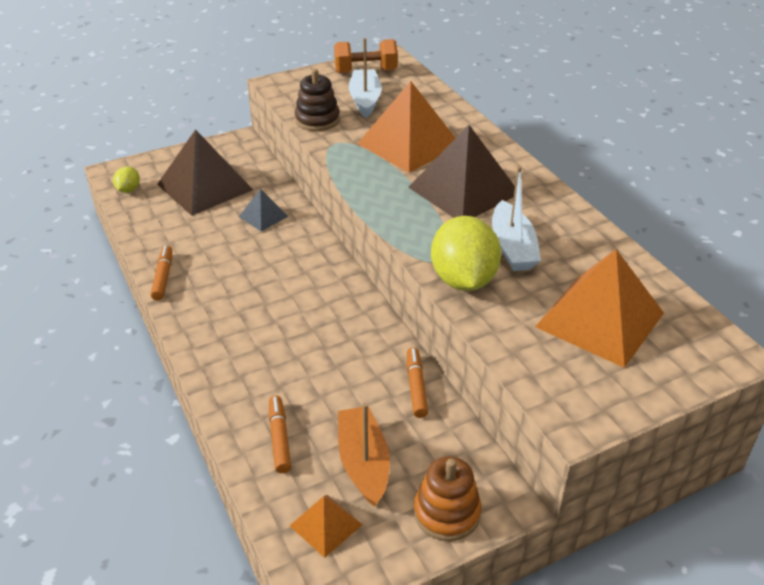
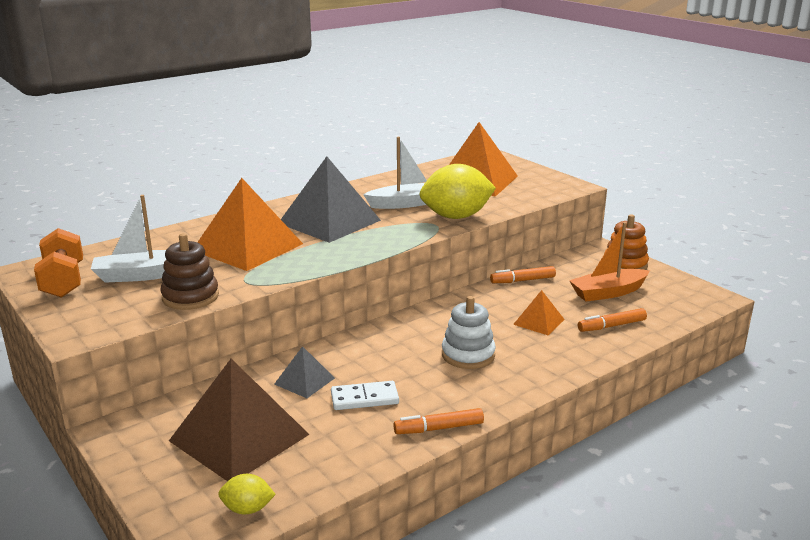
camera: 100 degrees left, 15 degrees down
orange pyramid [290,495,362,558] -> orange pyramid moved to [513,290,565,335]
brown pyramid [408,125,515,218] -> grey pyramid [281,156,381,243]
none -> white domino [331,381,399,410]
none -> white stacking toy [442,296,496,369]

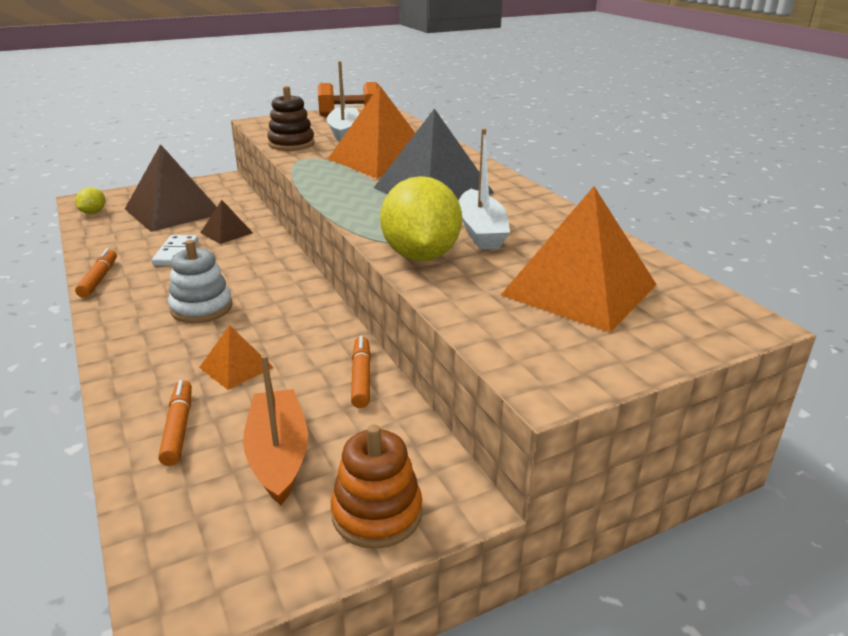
camera: 100 degrees right, 5 degrees up
grey pyramid [274,346,335,398] -> brown pyramid [200,200,253,244]

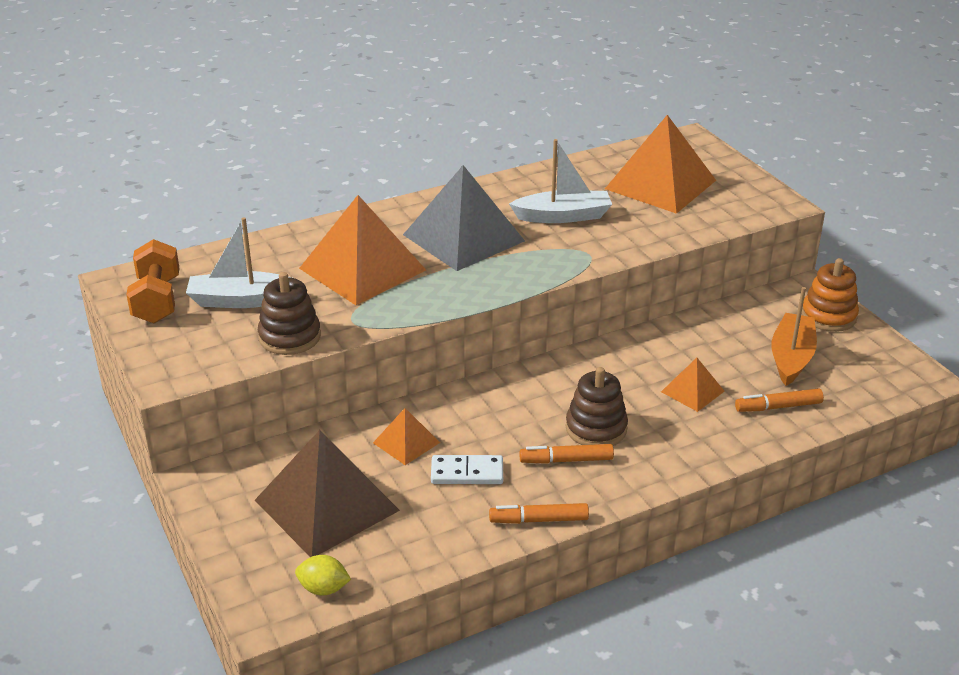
camera: 90 degrees left, 5 degrees up
white stacking toy [168,240,233,323] -> brown stacking toy [566,367,628,446]
brown pyramid [200,200,253,244] -> orange pyramid [373,408,440,465]
orange boat [243,355,308,506] -> orange boat turned 120 degrees clockwise [771,287,817,386]
orange marker [351,336,371,408] -> orange marker moved to [519,444,614,464]
yellow lemon [380,176,462,261] -> none

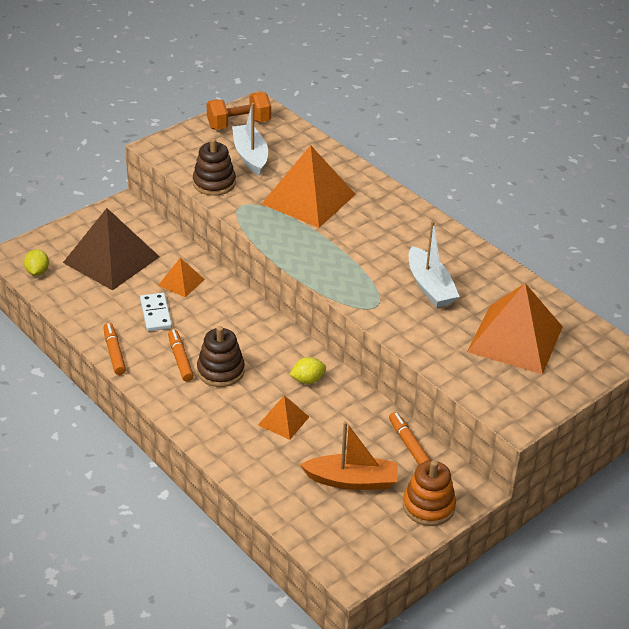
camera: 75 degrees right, 5 degrees up
grey pyramid [403,165,525,271] -> none
orange marker [735,389,824,412] -> orange marker moved to [389,412,431,465]
none -> yellow lemon [289,357,326,384]

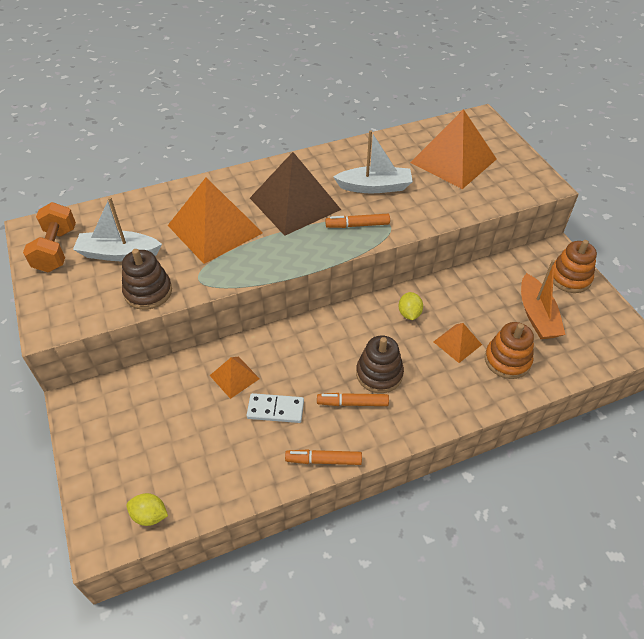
camera: 70 degrees left, 10 degrees up
brown pyramid [63,208,160,291] -> brown pyramid moved to [250,152,341,236]
orange boat [300,421,398,490] -> orange boat turned 150 degrees clockwise [521,260,566,339]
orange marker [389,412,431,465] -> orange marker moved to [325,214,390,228]
none -> orange stacking toy [485,322,534,379]

